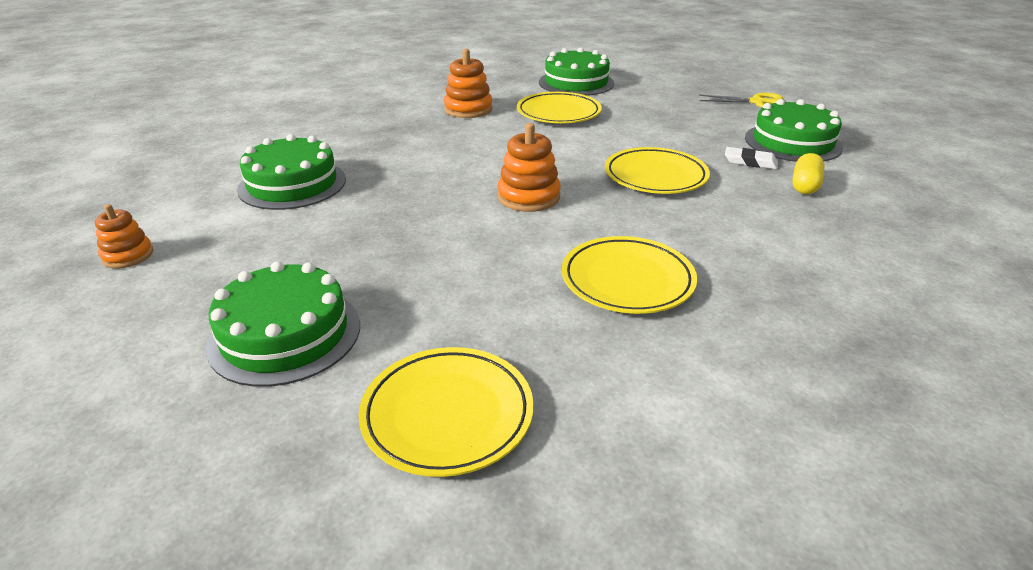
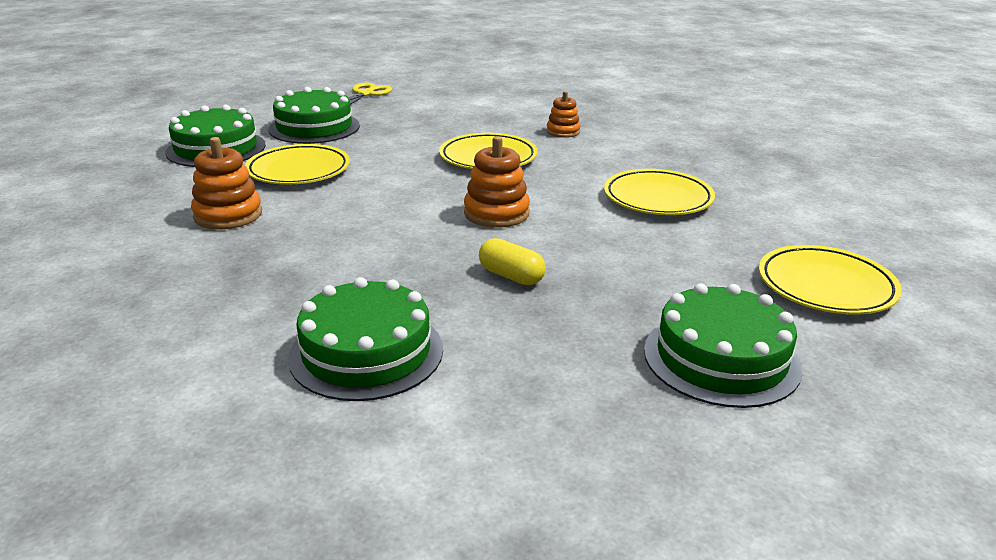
camera: 75 degrees left, 5 degrees down
orange stacking toy [95,204,153,268] -> orange stacking toy moved to [547,91,581,138]
white eraser [725,147,778,169] -> none
green cake [745,99,843,162] -> green cake moved to [268,87,360,144]
yellow capsule [792,153,825,194] -> yellow capsule moved to [479,238,546,285]

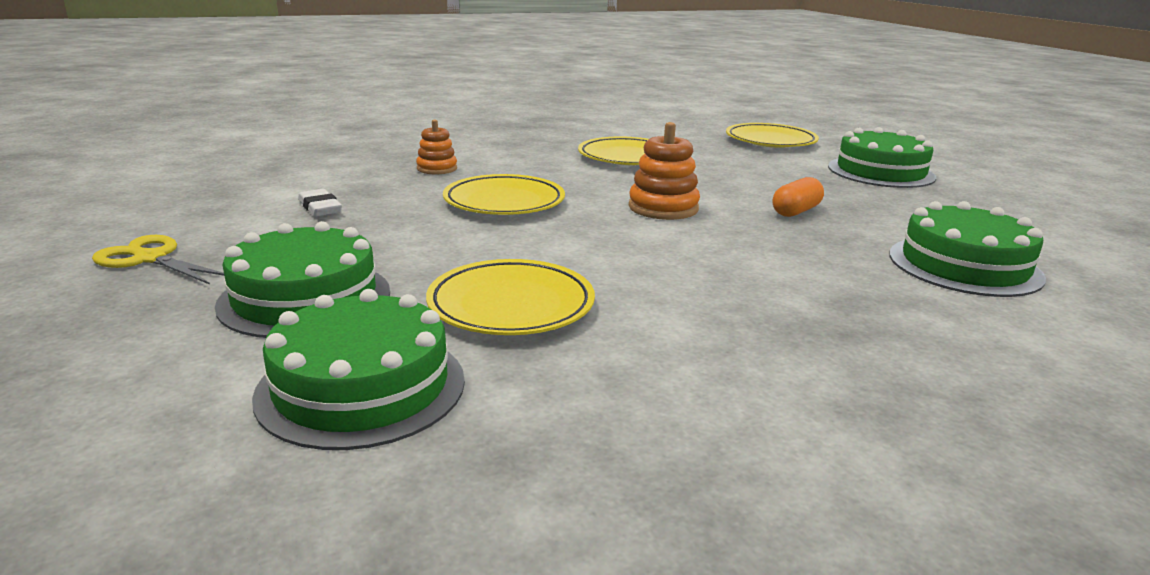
camera: 85 degrees left, 5 degrees down
orange stacking toy [191,137,262,229] -> none
yellow capsule [479,238,546,285] -> orange capsule [773,177,824,217]
none -> white eraser [298,189,342,217]

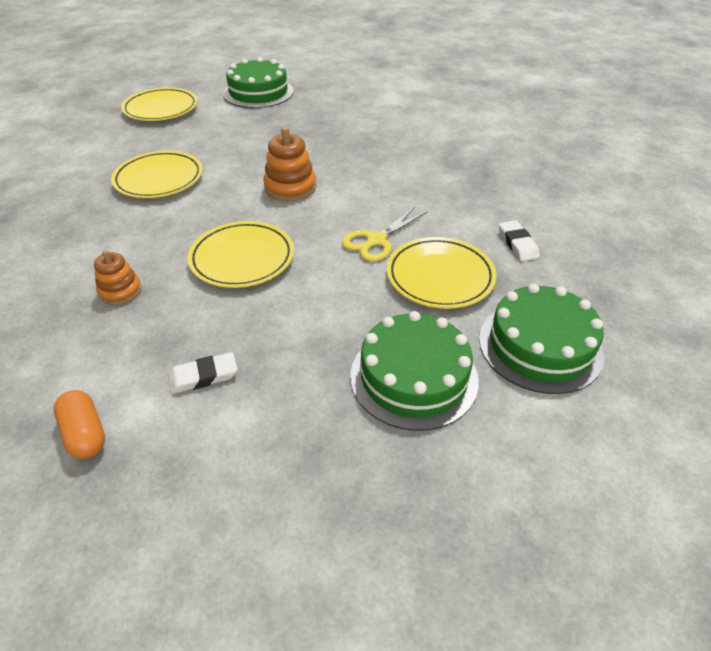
camera: 75 degrees left, 20 degrees up
yellow scissors [92,235,224,285] -> yellow scissors moved to [342,207,427,262]
orange capsule [773,177,824,217] -> orange capsule moved to [54,390,105,459]
green cake [889,201,1046,297] -> none
none -> white eraser [499,220,540,261]

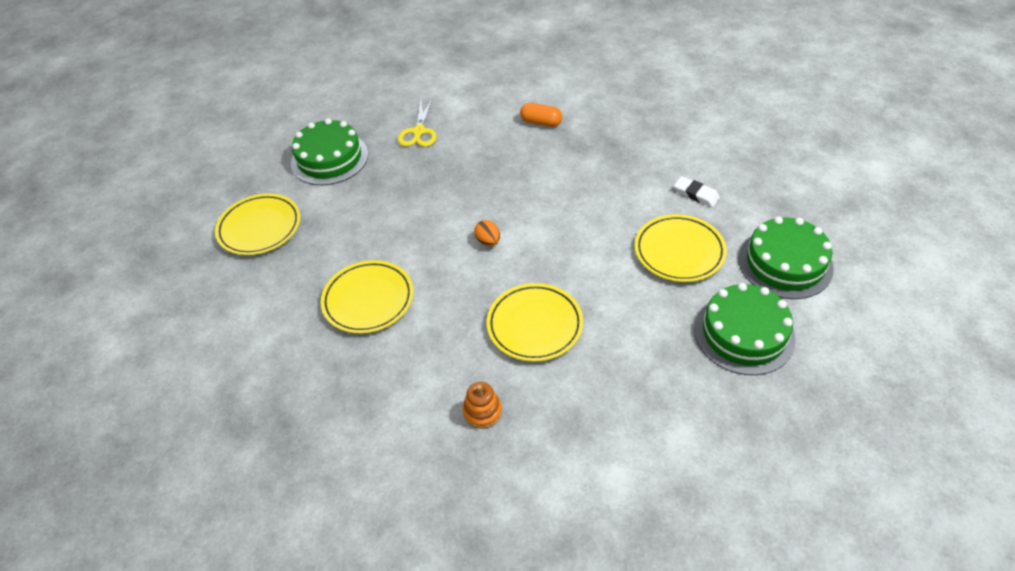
camera: 35 degrees left, 5 degrees up
orange capsule [54,390,105,459] -> orange capsule moved to [520,103,562,127]
white eraser [168,352,237,394] -> none
orange stacking toy [263,127,316,202] -> orange egg [474,220,500,246]
yellow scissors [342,207,427,262] -> yellow scissors moved to [398,98,436,147]

